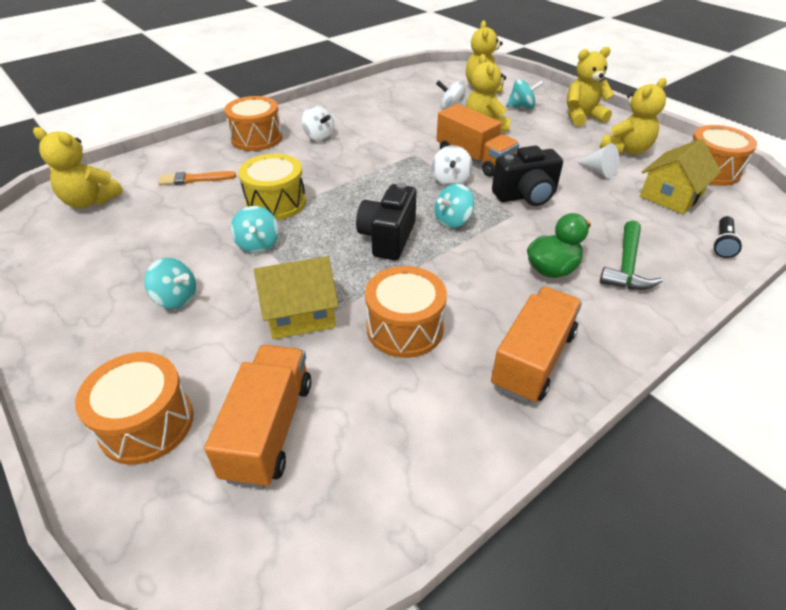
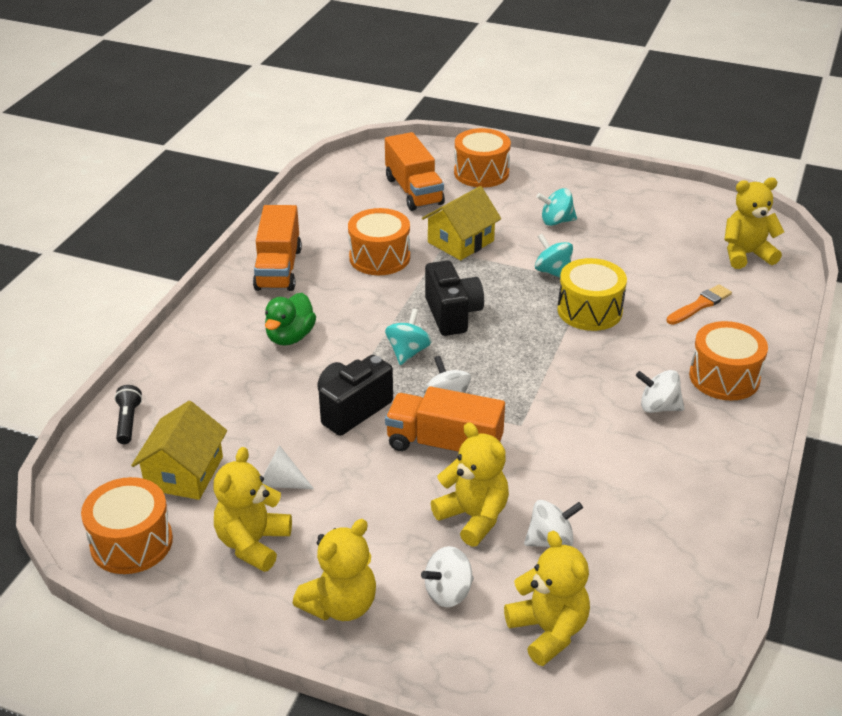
camera: 150 degrees right, 5 degrees down
turquoise spinning top [506,79,543,109] -> white spinning top [421,546,474,607]
green hammer [600,220,662,290] -> none

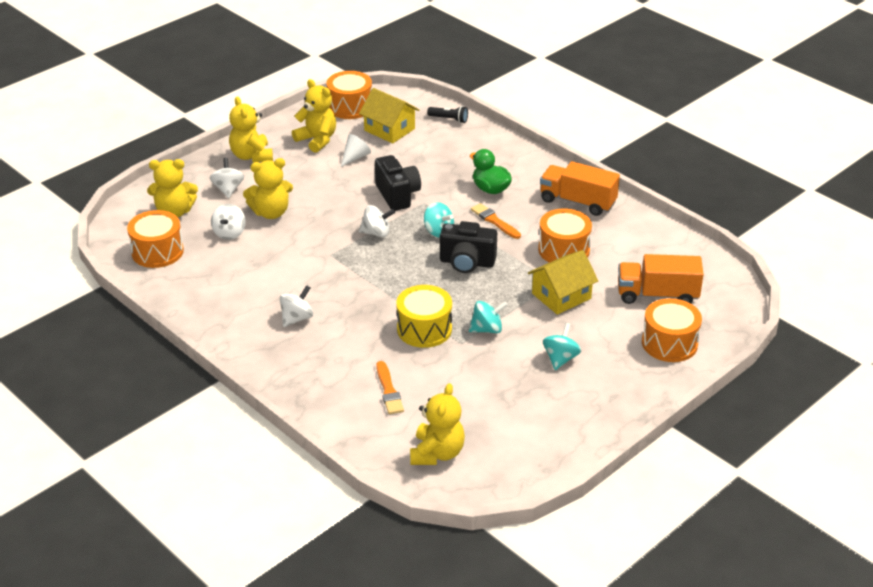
camera: 115 degrees right, 0 degrees up
orange truck [385,386,505,453] -> none
yellow house [422,186,501,260] -> yellow house turned 75 degrees clockwise [528,250,598,315]
orange drum [689,321,768,401] -> orange drum moved to [127,210,184,268]
none -> orange brush [471,203,521,239]

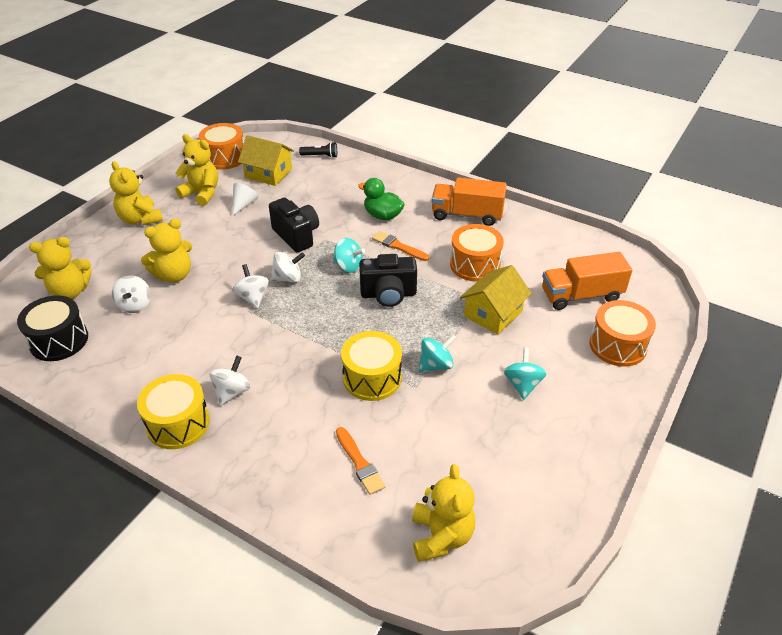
camera: 15 degrees left, 5 degrees up
orange drum [127,210,184,268] -> black drum [17,295,88,361]
white spinning top [210,158,244,198] -> white spinning top moved to [232,264,269,308]
none -> yellow drum [137,374,210,449]

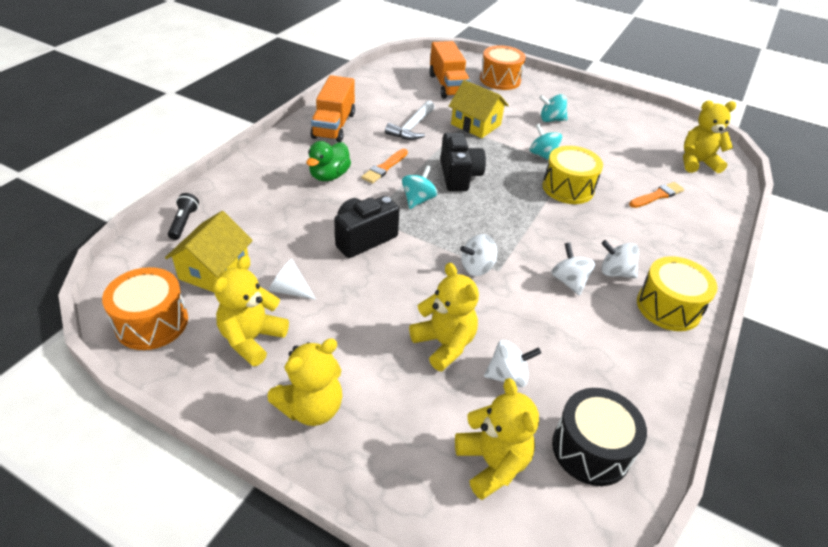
camera: 95 degrees left, 0 degrees up
white spinning top [270,252,305,282] -> white spinning top moved to [551,242,595,296]
orange drum [450,224,504,282] -> white hammer [385,100,435,140]

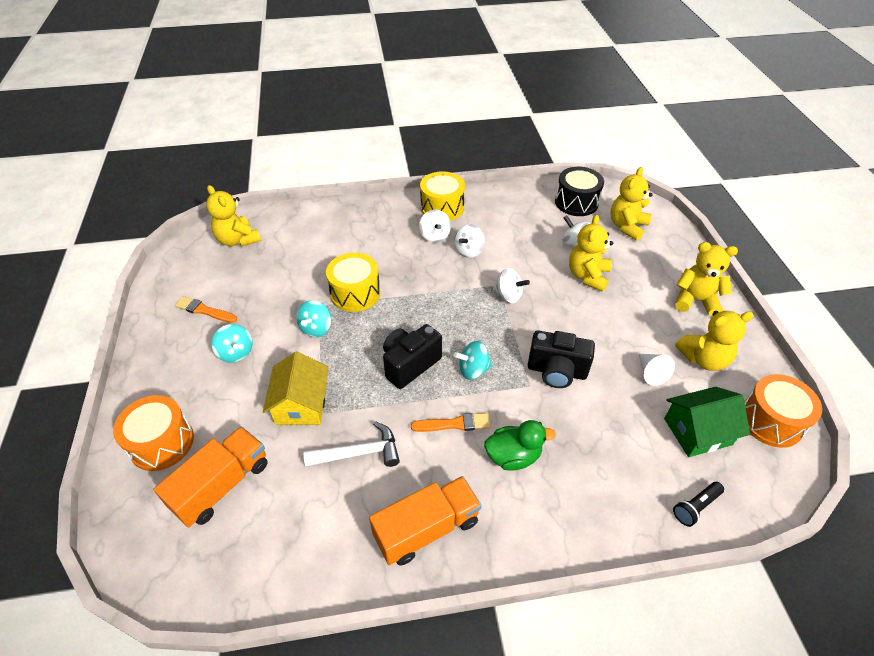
camera: 125 degrees left, 5 degrees up
yellow house [165,211,253,293] -> green house [664,387,750,457]
orange brush [629,182,684,208] -> orange brush moved to [175,296,237,323]

